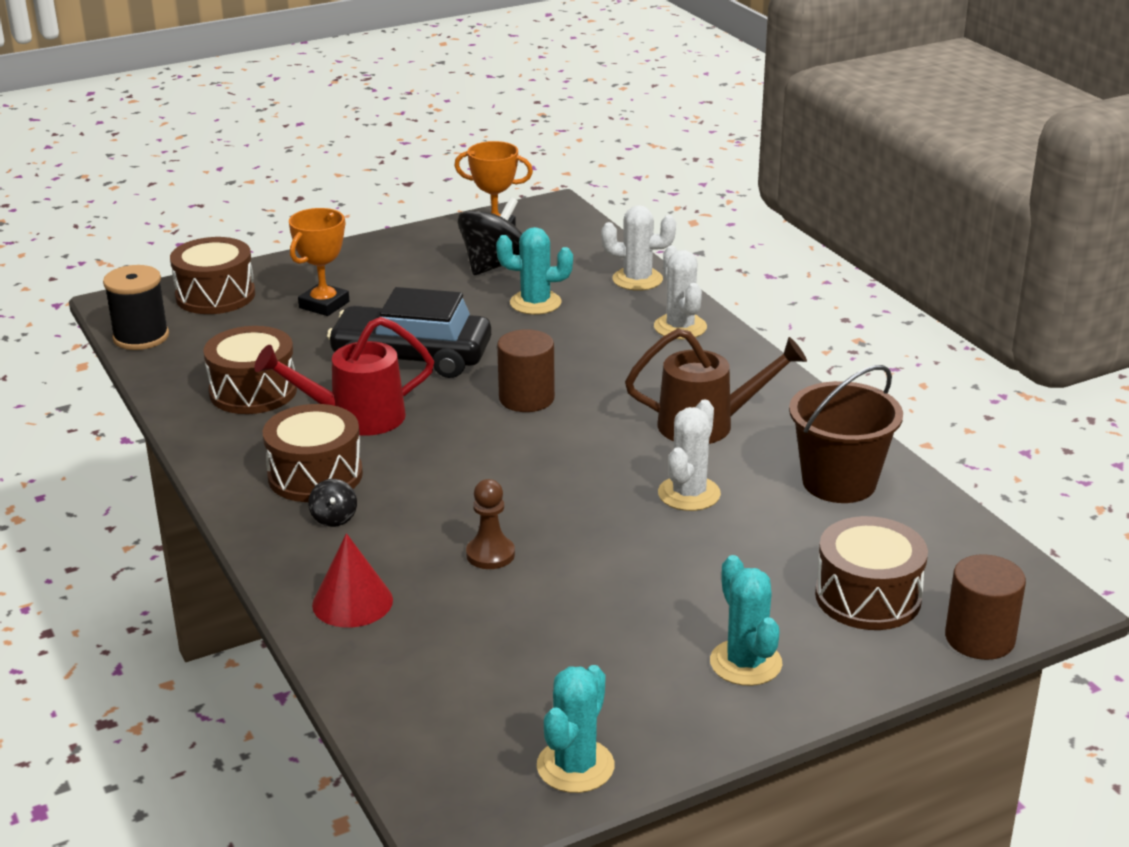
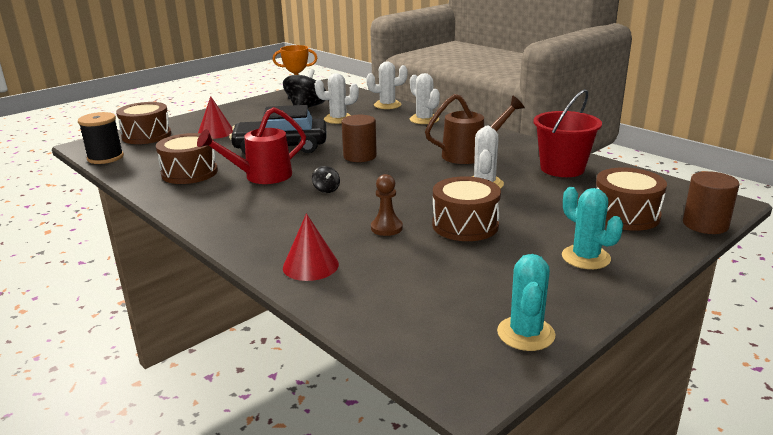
camera: 15 degrees left, 5 degrees down
brown drum [263,404,363,502] -> brown drum moved to [432,176,501,241]
orange trophy [289,208,349,316] -> red cone [198,96,233,139]
black spinning top [308,479,357,527] -> black spinning top moved to [312,166,340,193]
turquoise cactus [496,227,573,315] -> white cactus [315,73,359,124]
brown bucket [789,365,903,503] -> red bucket [533,89,602,177]

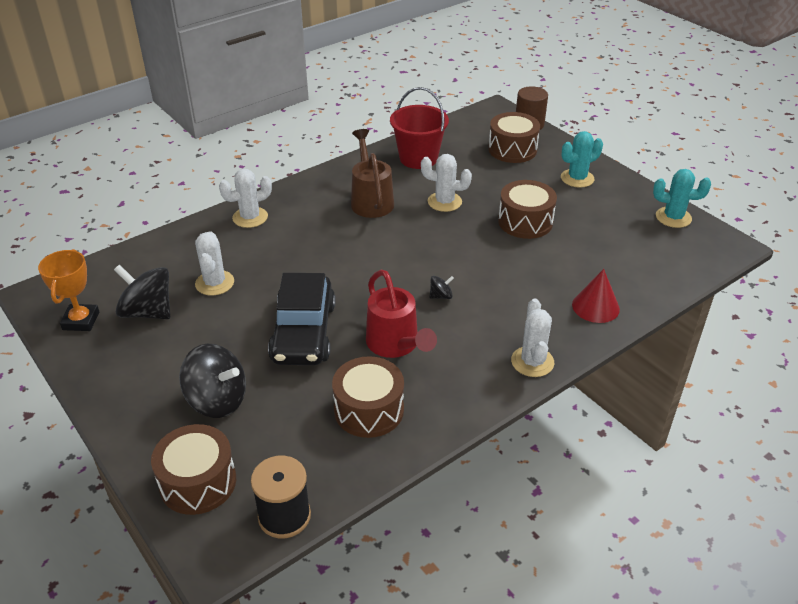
camera: 85 degrees left, 15 degrees up
red cone [198,96,233,139] -> black spinning top [179,344,246,418]
brown cylinder [342,115,377,162] -> none
white cactus [366,62,408,109] -> white cactus moved to [511,299,554,377]
brown pawn [371,174,403,236] -> none

